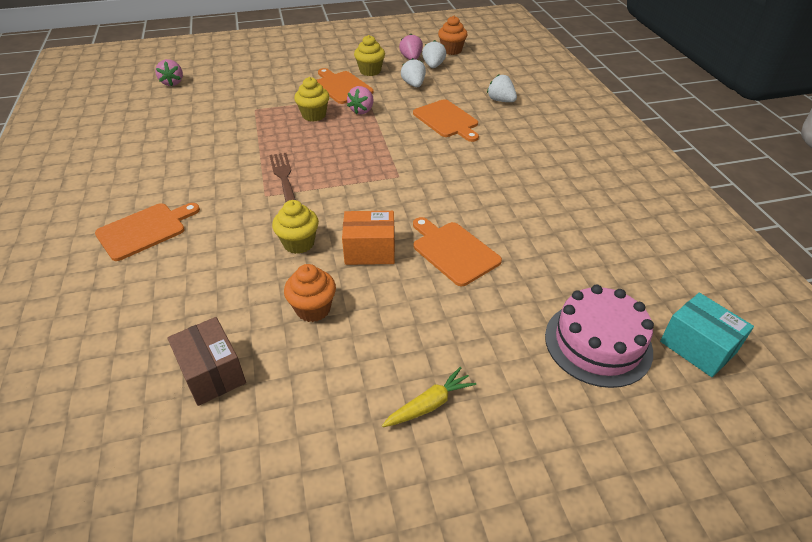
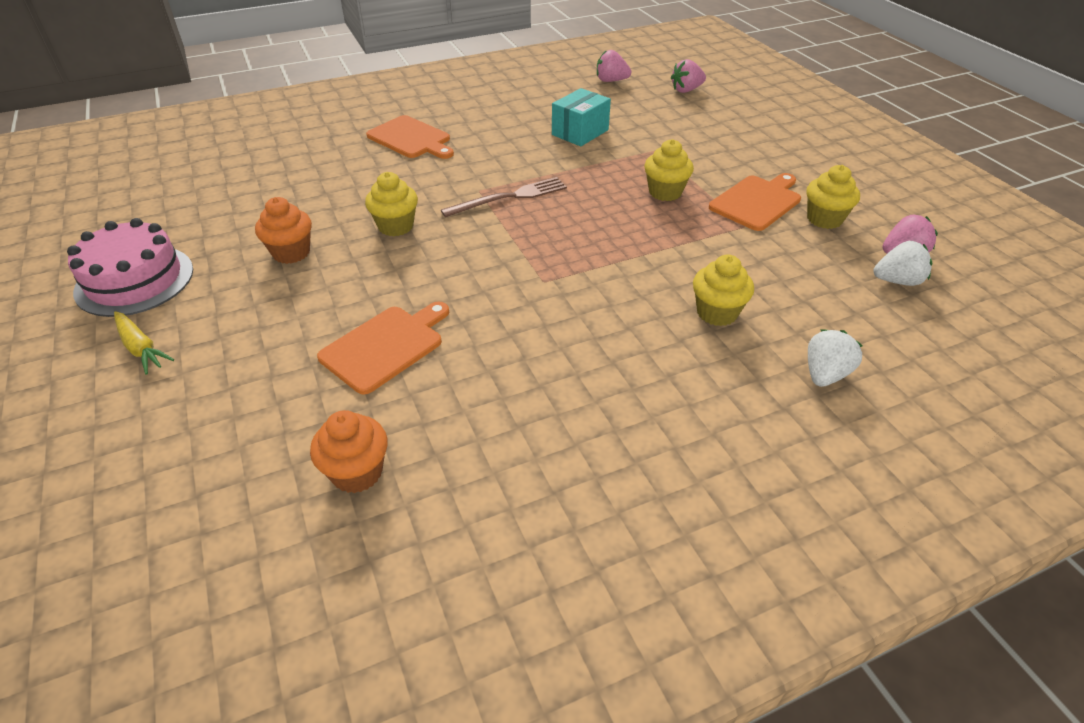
camera: 80 degrees right, 0 degrees up
brown box [167,317,246,406] -> none
orange box [342,211,395,265] -> none
pink strawberry [347,86,374,114] -> pink strawberry moved to [597,50,631,82]
white strawberry [401,58,426,87] -> none
orange cutting board [413,99,479,142] -> yellow cupcake [693,255,754,326]
orange cupcake [438,16,468,55] -> orange cupcake moved to [310,410,388,493]
pink cake [545,285,654,388] -> pink cake moved to [67,218,193,317]
turquoise box [660,293,754,377] -> turquoise box moved to [552,88,611,146]

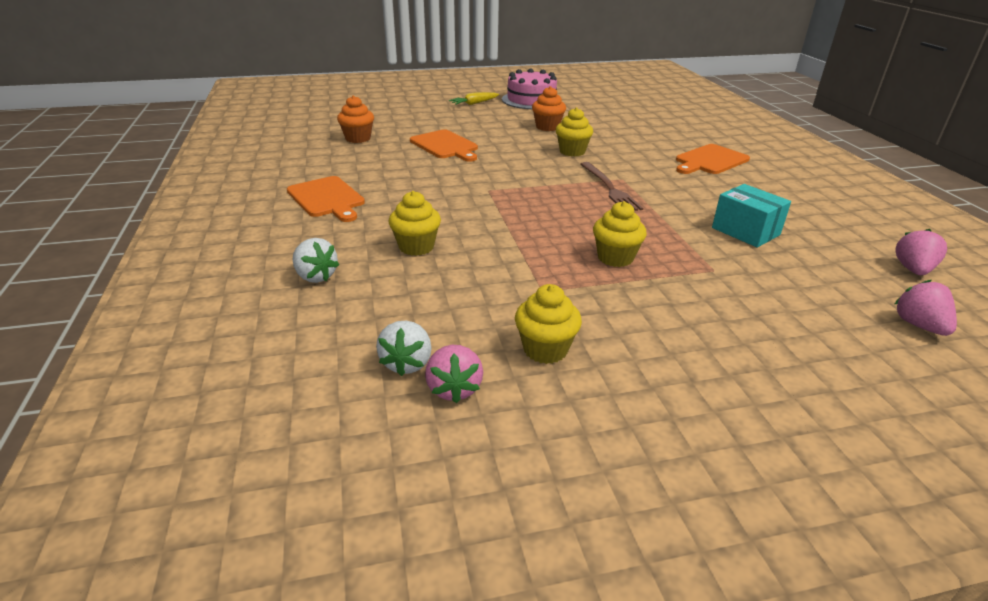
camera: 100 degrees right, 10 degrees down
orange cutting board [709,173,801,231] -> orange cutting board moved to [287,176,365,222]

